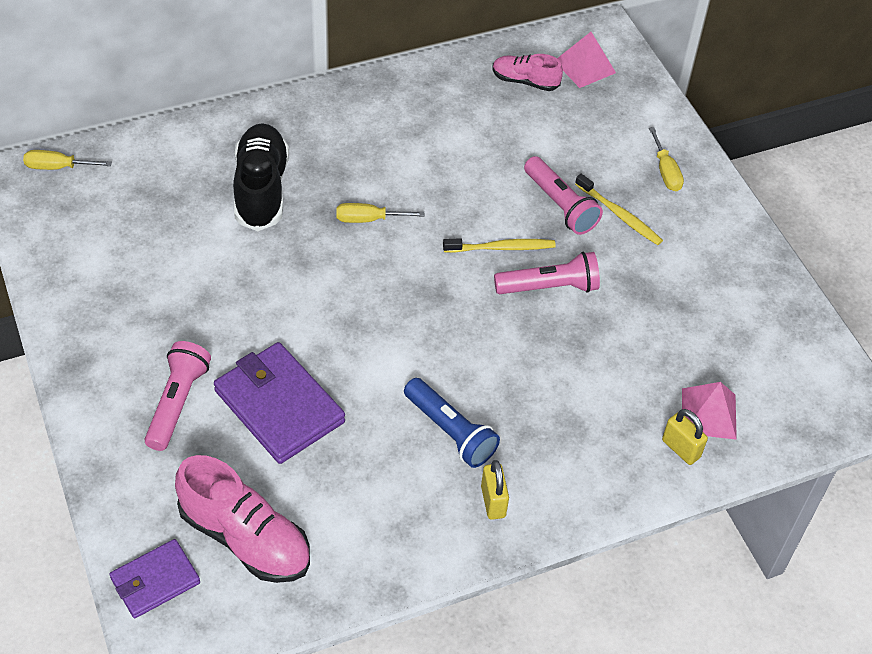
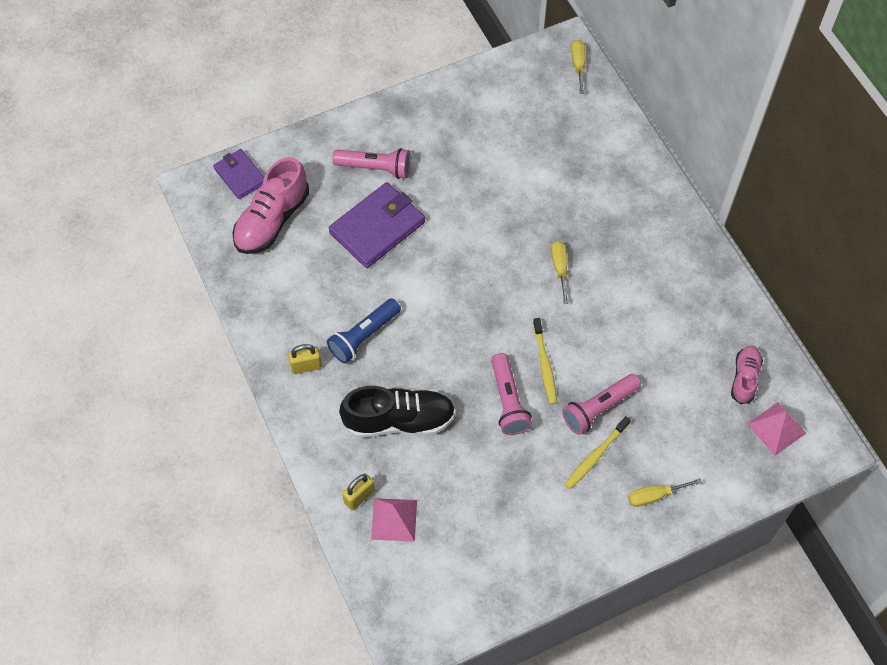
camera: 90 degrees right, 10 degrees up
black shoe [233,123,289,231] -> black shoe moved to [339,386,456,438]

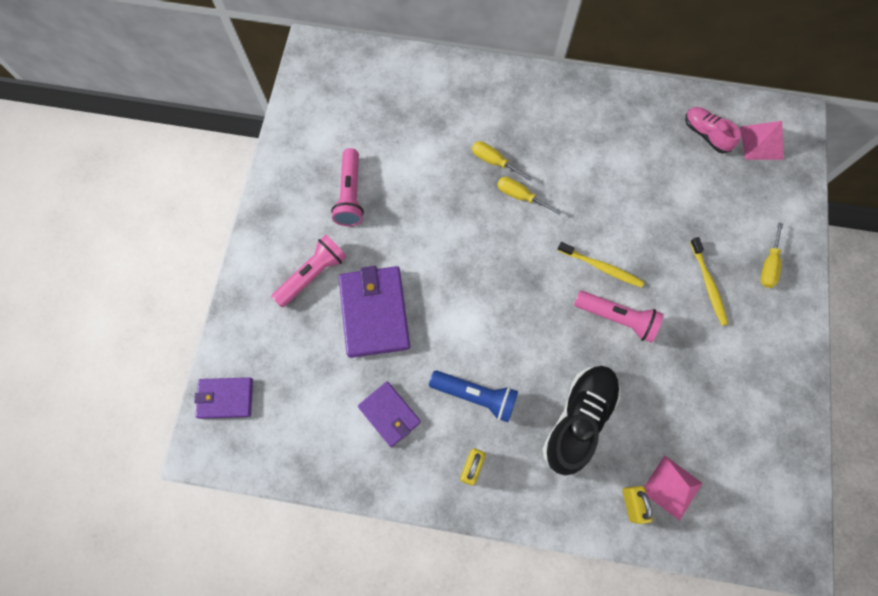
camera: 55 degrees left, 10 degrees up
pink shoe [232,157,309,254] -> none
blue flashlight [327,298,401,363] -> blue flashlight turned 60 degrees counterclockwise [429,370,518,422]
pink flashlight [562,374,641,435] -> pink flashlight moved to [331,148,364,226]
yellow screwdriver [571,40,586,94] -> yellow screwdriver moved to [472,141,533,181]
none -> purple wallet [358,381,421,447]

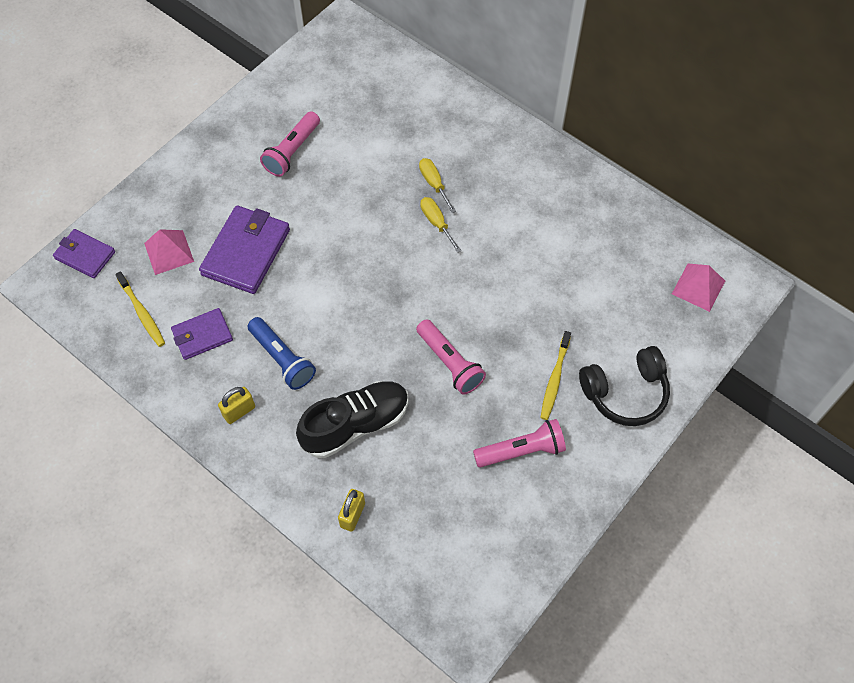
camera: 30 degrees right, 10 degrees down
pink flashlight [271,235,347,307] -> pink flashlight moved to [473,419,566,467]
purple wallet [358,381,421,447] -> purple wallet turned 75 degrees clockwise [171,308,233,360]
yellow toothbrush [558,242,644,288] -> yellow toothbrush moved to [115,271,165,347]
pink pyramid [644,455,703,521] -> pink pyramid moved to [144,229,194,275]
pink shoe [685,107,741,153] -> none
yellow screwdriver [761,222,783,288] -> black headphones [579,346,670,426]

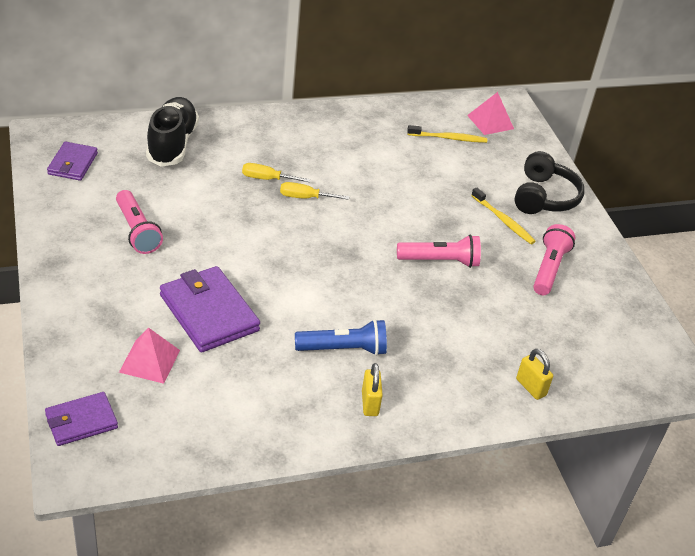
camera: 60 degrees left, 20 degrees down
yellow toothbrush [115,271,165,347] -> yellow toothbrush moved to [407,125,487,143]
purple wallet [171,308,233,360] -> purple wallet moved to [47,141,98,181]
black shoe [296,381,409,458] -> black shoe moved to [146,97,199,167]

